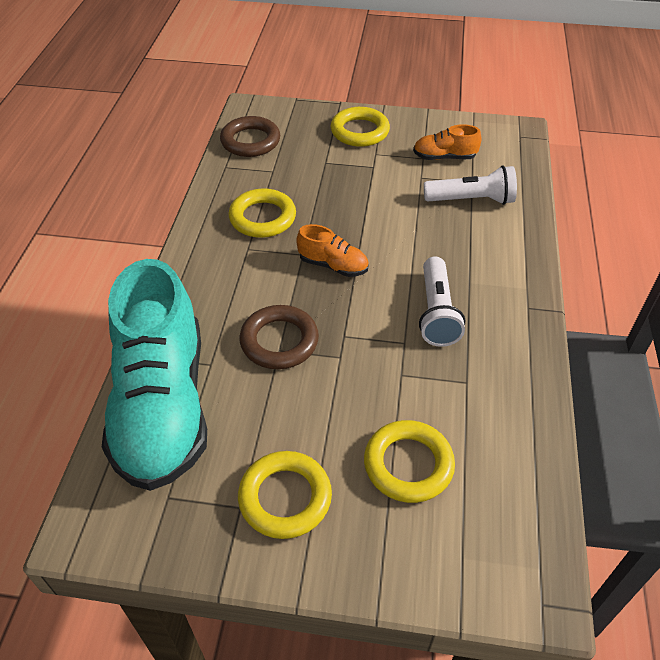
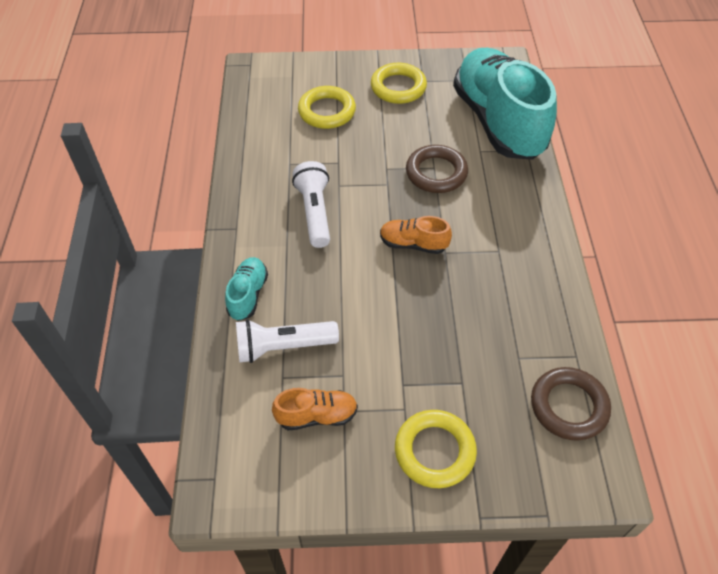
camera: 170 degrees right, 5 degrees up
yellow ring [229,188,296,238] -> none
none -> turquoise shoe [225,257,268,321]

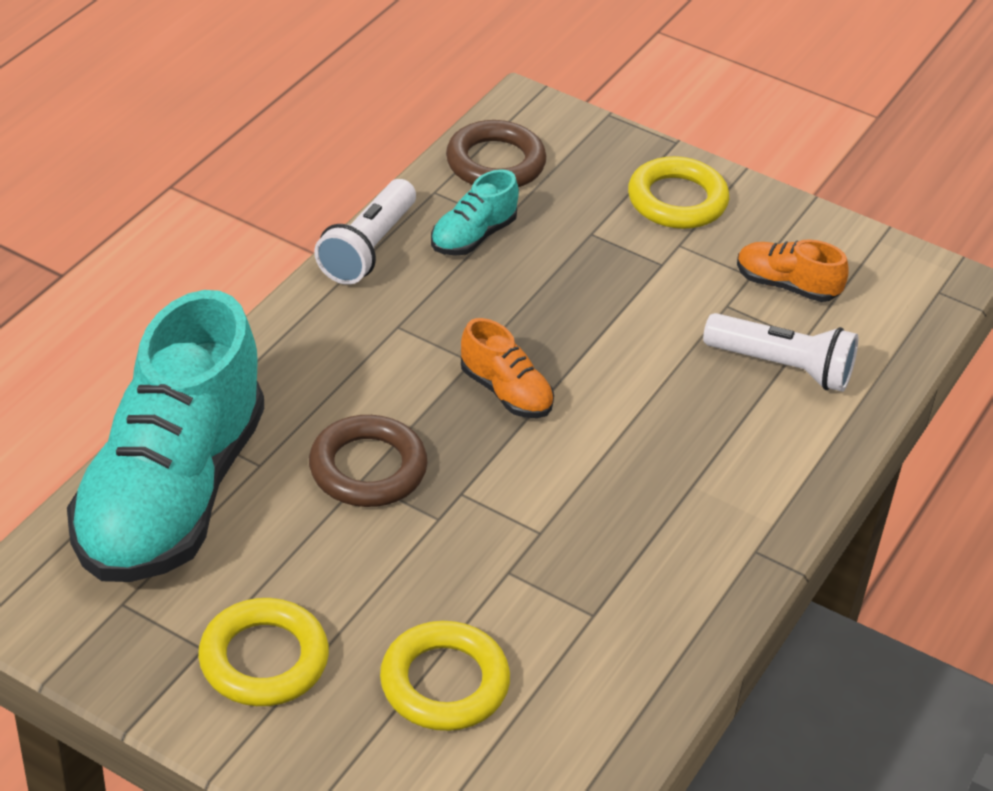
camera: 150 degrees left, 10 degrees down
turquoise shoe [225,257,268,321] -> turquoise shoe moved to [431,169,519,256]
white flashlight [292,161,330,248] -> white flashlight moved to [314,179,416,285]

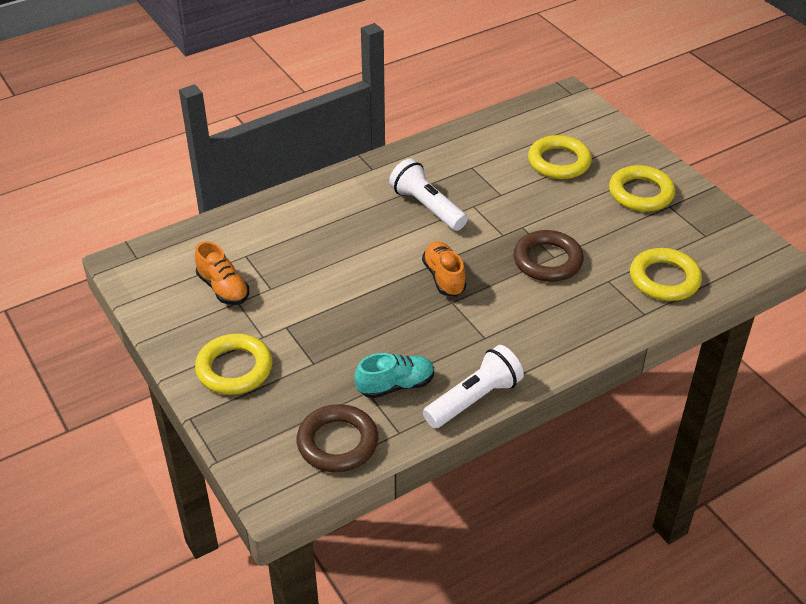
camera: 150 degrees left, 0 degrees up
turquoise shoe [67,290,264,582] -> yellow ring [630,248,702,301]
white flashlight [703,313,858,392] -> white flashlight moved to [389,159,468,231]

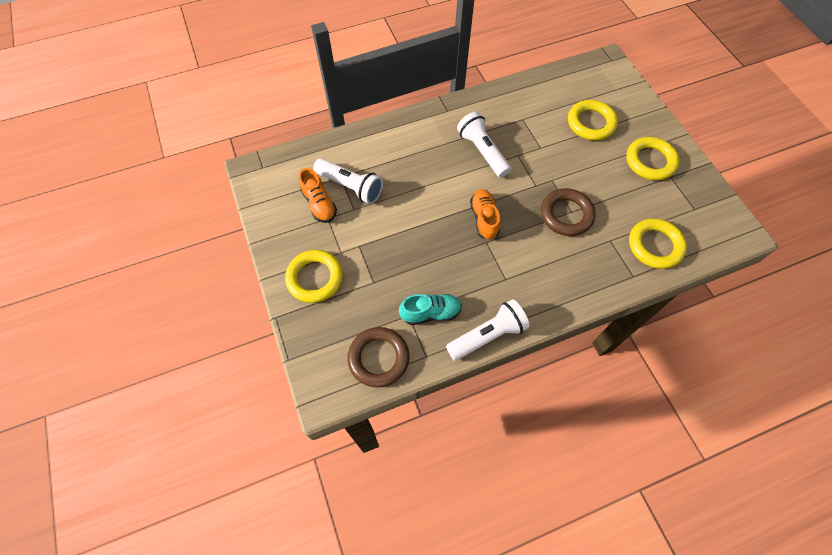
camera: 10 degrees right, 20 degrees up
none -> white flashlight [313,158,383,204]

